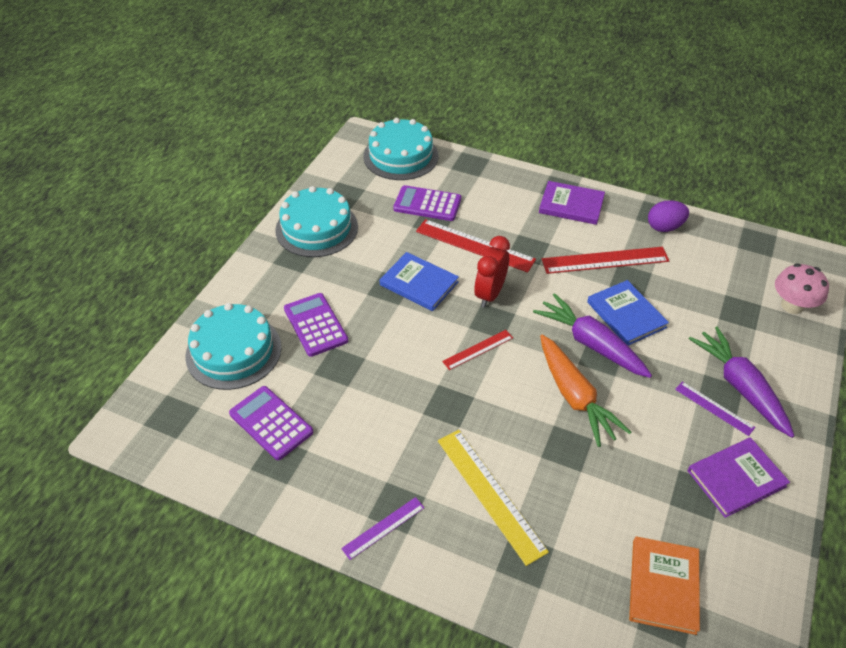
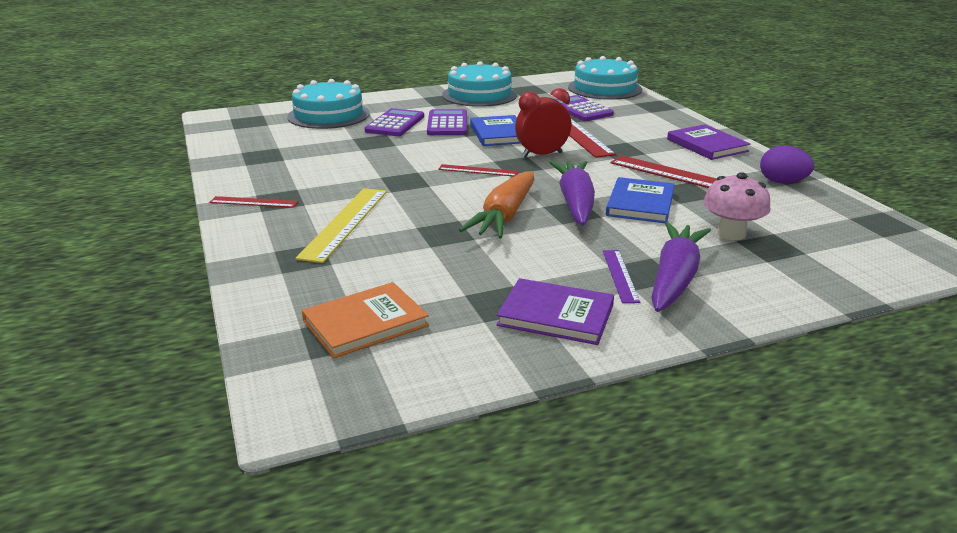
camera: 45 degrees right, 20 degrees down
purple calculator [229,386,313,460] -> purple calculator moved to [427,109,467,135]
purple ruler [341,497,425,560] -> red ruler [209,196,299,208]
pink mushroom [775,263,829,314] -> pink mushroom moved to [703,172,771,240]

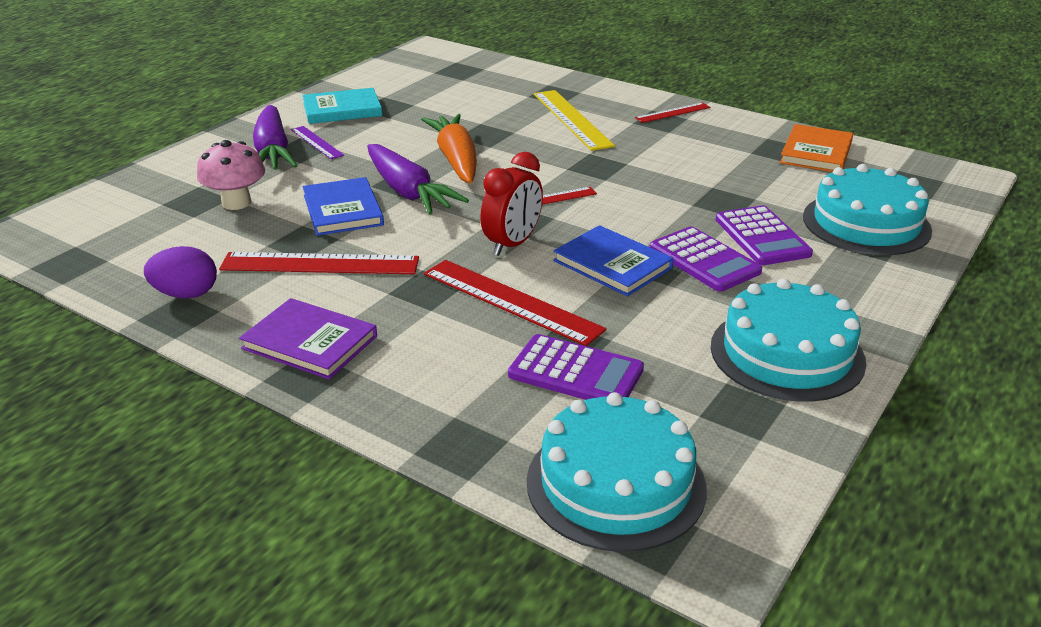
camera: 145 degrees right, 5 degrees up
orange book [302,282,429,358] -> orange book moved to [780,124,853,172]
purple book [497,278,614,345] -> turquoise book [302,88,382,124]

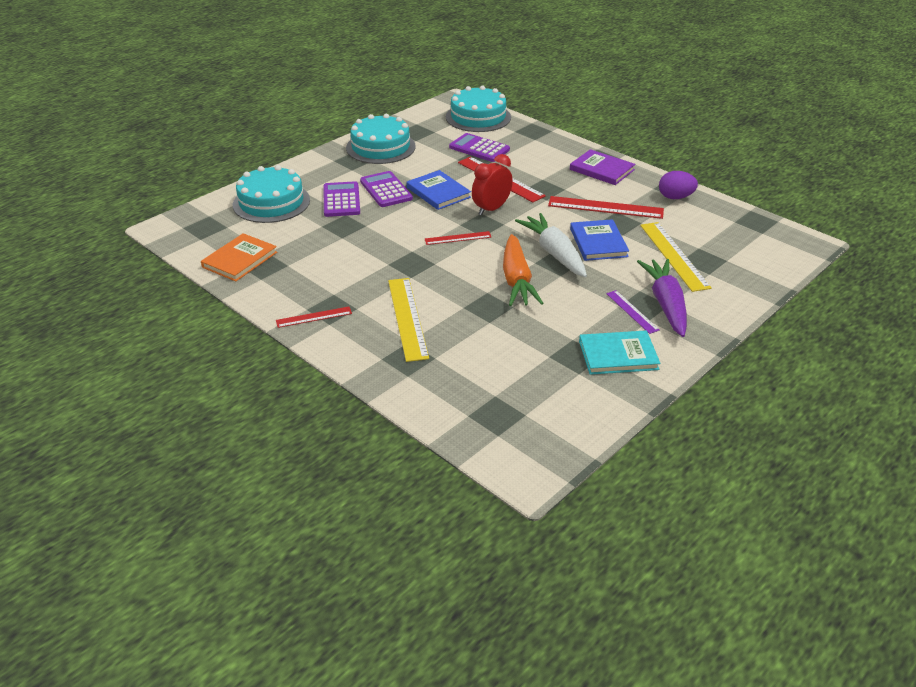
camera: 170 degrees left, 5 degrees up
pink mushroom [197,140,265,210] -> yellow ruler [640,222,712,292]
purple carrot [367,144,469,215] -> white carrot [515,213,587,277]

